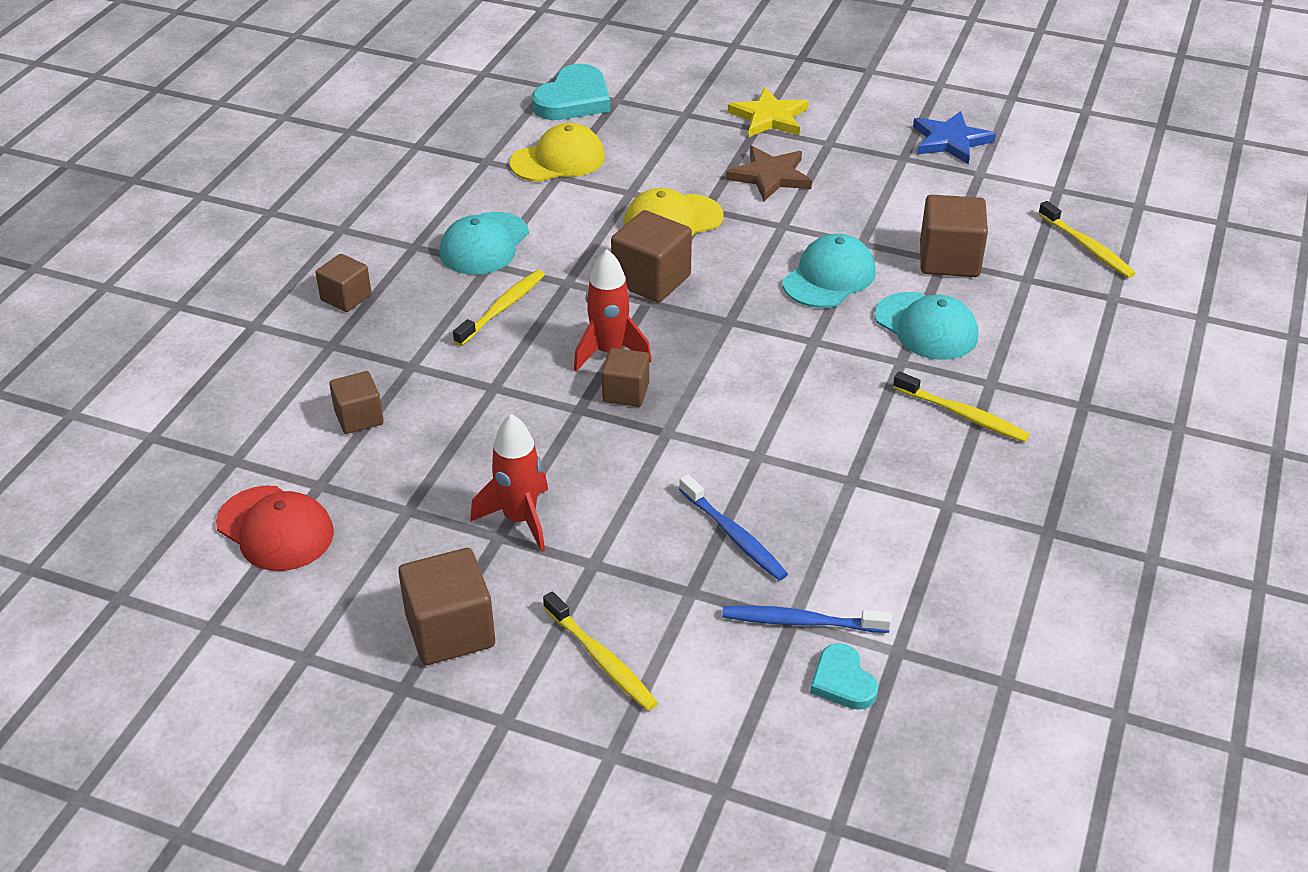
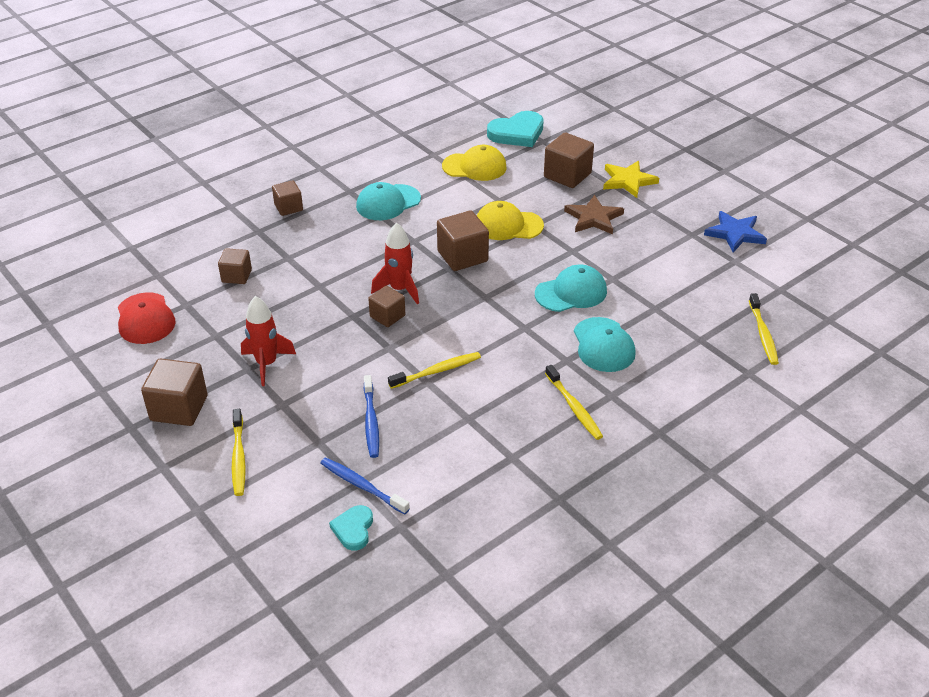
camera: 30 degrees right, 0 degrees up
yellow toothbrush [453,270,545,346] -> yellow toothbrush moved to [388,352,481,389]
brown cube [920,195,988,277] -> brown cube moved to [544,133,594,188]

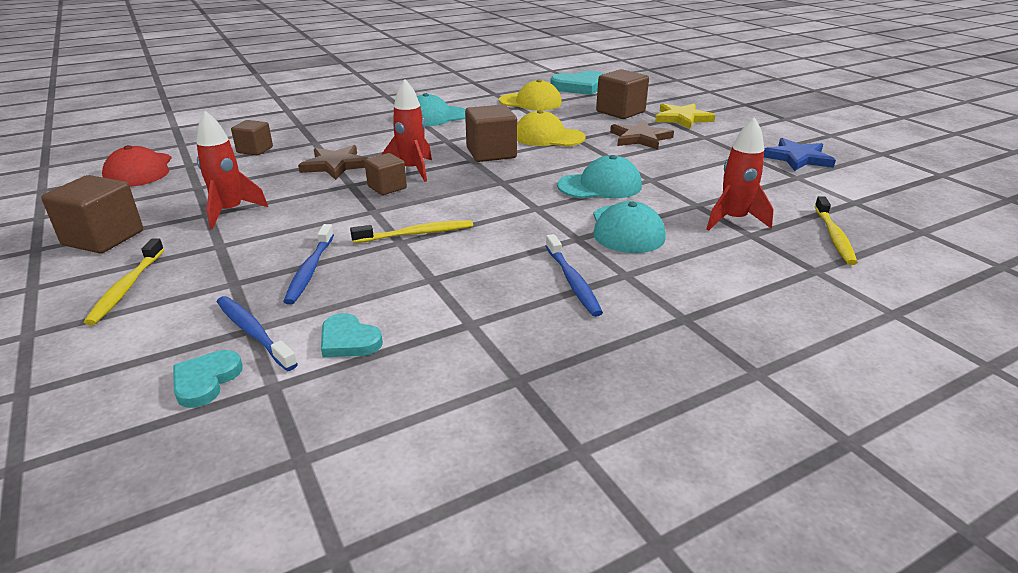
camera: 10 degrees right, 10 degrees down
brown cube [272,180,303,216] -> none
yellow toothbrush [545,365,603,440] -> blue toothbrush [546,234,603,317]
none -> brown star [298,145,367,180]
none -> turquoise heart [321,313,383,357]
none -> red rocket [707,117,774,230]

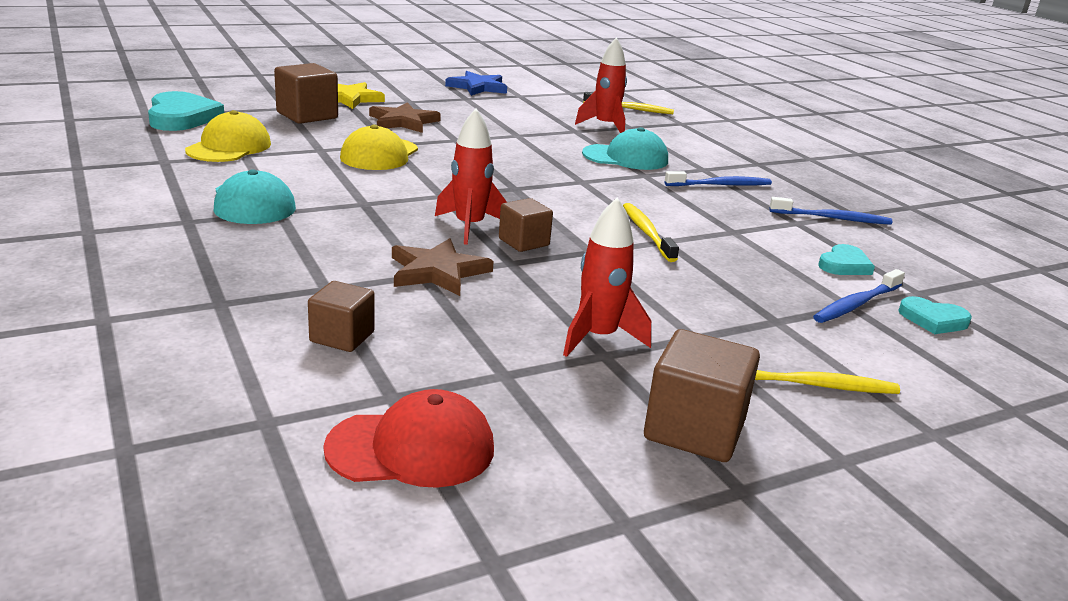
camera: 90 degrees left, 5 degrees down
blue toothbrush [283,224,334,305] -> blue toothbrush moved to [770,197,892,225]
brown cube [465,104,517,162] -> none
turquoise cap [557,155,642,199] -> none

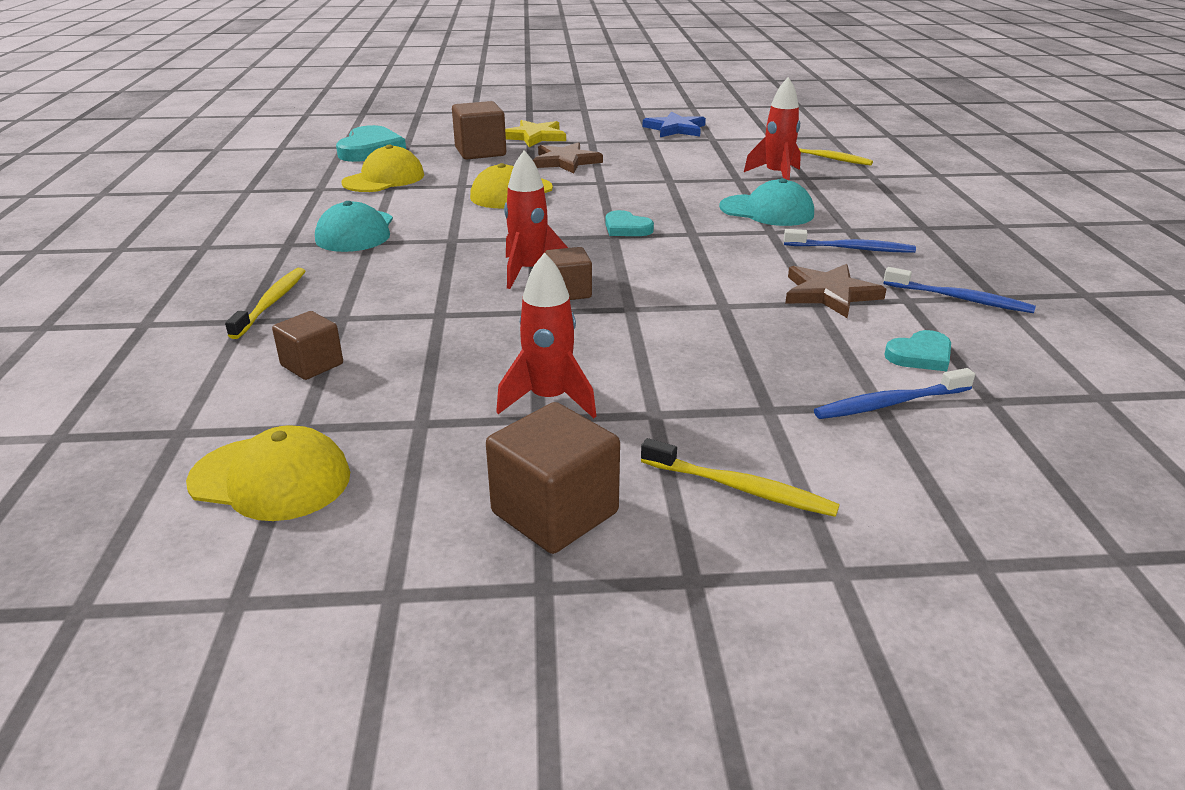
camera: 25 degrees right, 5 degrees up
red cap [323,389,494,488] -> yellow cap [186,425,350,521]
brown star [392,238,494,296] -> brown star moved to [785,264,886,318]
yellow toothbrush [623,203,679,262] -> yellow toothbrush moved to [225,268,305,339]
turquoise heart [898,296,972,334] -> turquoise heart moved to [606,210,654,236]

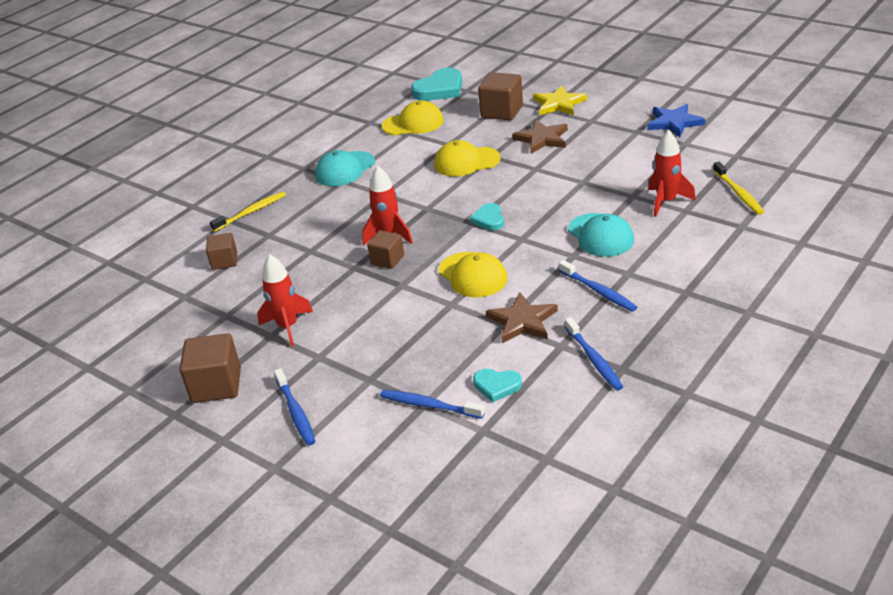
camera: 45 degrees right, 5 degrees up
yellow cap [186,425,350,521] -> yellow cap moved to [439,252,507,298]
yellow toothbrush [641,438,840,517] -> blue toothbrush [274,368,316,445]

